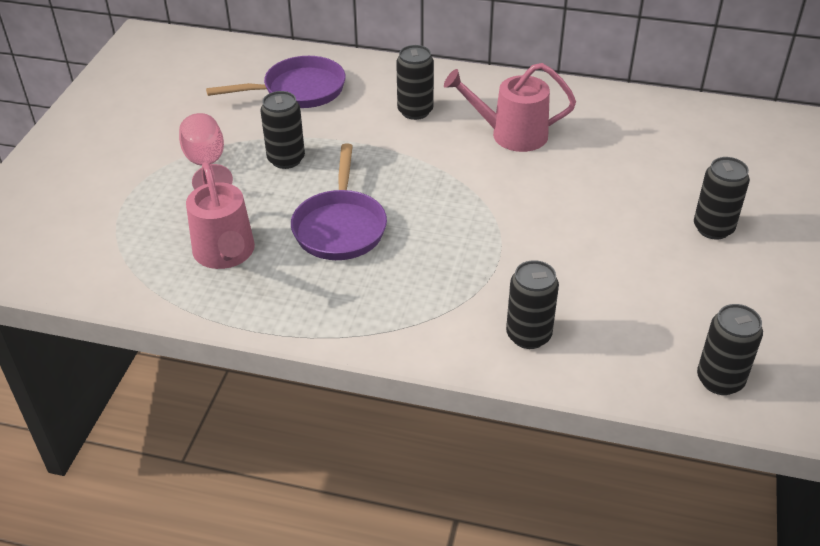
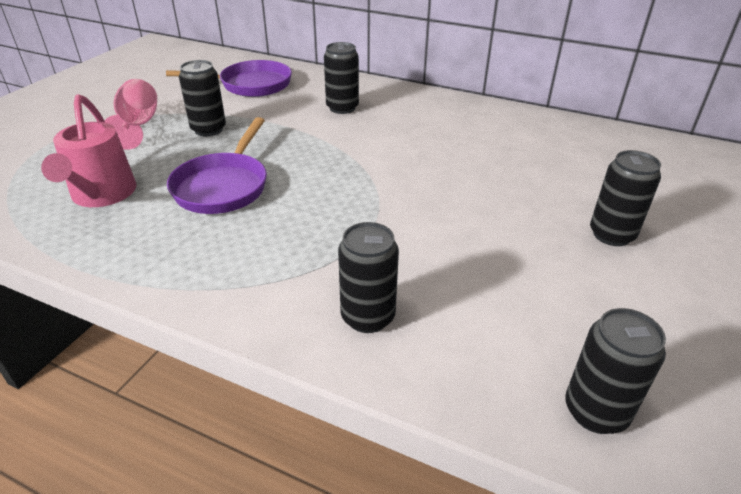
camera: 10 degrees right, 5 degrees down
pink watering can [444,63,576,152] -> none

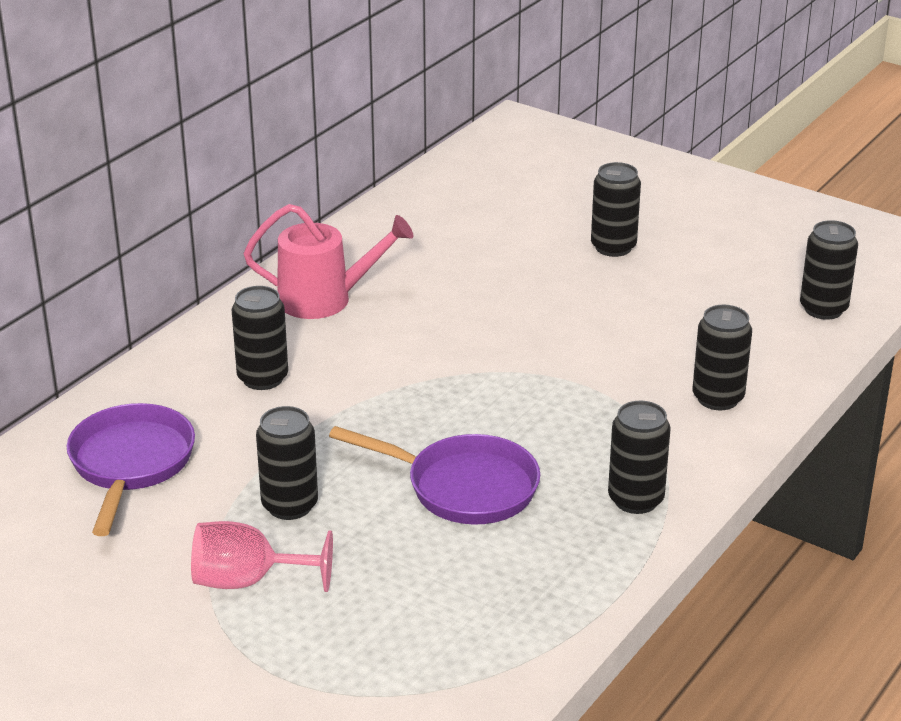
camera: 80 degrees left, 5 degrees down
pink watering can [41,94,137,207] -> pink watering can moved to [244,204,413,319]
none -> black can [608,401,671,514]

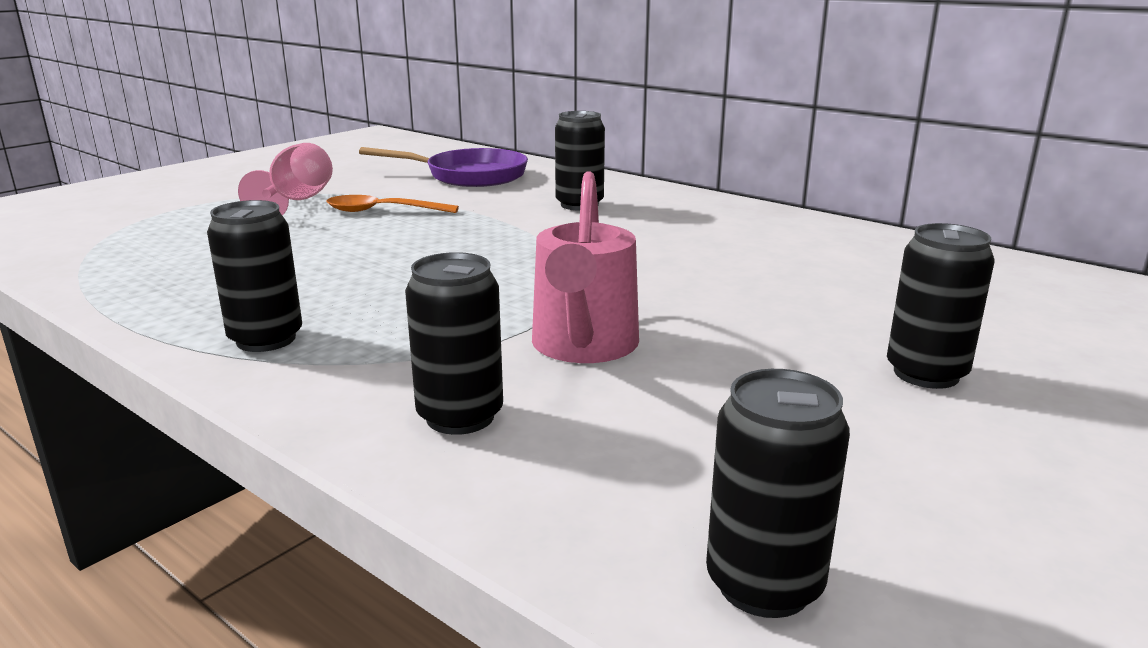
camera: 95 degrees right, 10 degrees down
pink watering can [244,204,413,319] -> pink watering can moved to [532,172,639,363]
black can [256,406,318,520] -> orange spoon [326,195,459,213]
purple pan [329,426,540,525] -> none

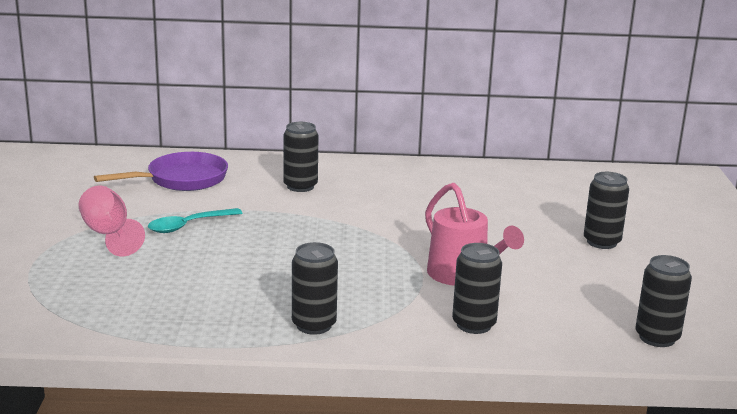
camera: 40 degrees left, 0 degrees up
orange spoon [326,195,459,213] -> turquoise spoon [148,208,242,233]

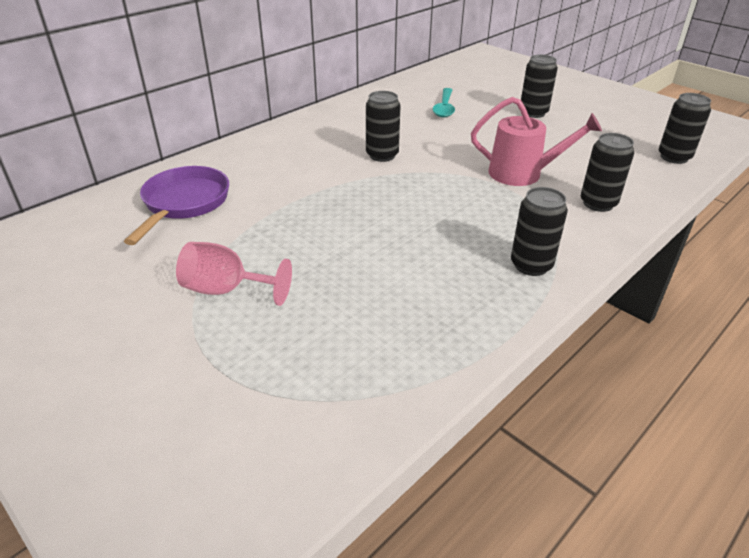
camera: 45 degrees left, 15 degrees up
turquoise spoon [148,208,242,233] -> turquoise spoon moved to [433,88,455,118]
black can [283,122,319,192] -> black can moved to [366,91,401,162]

